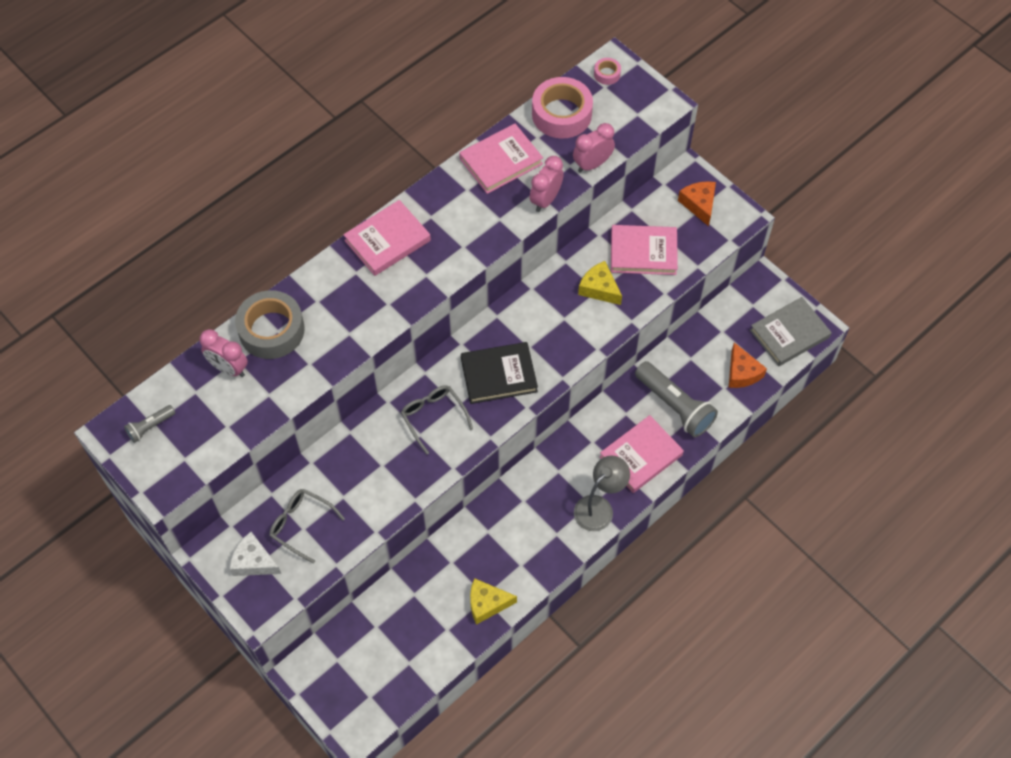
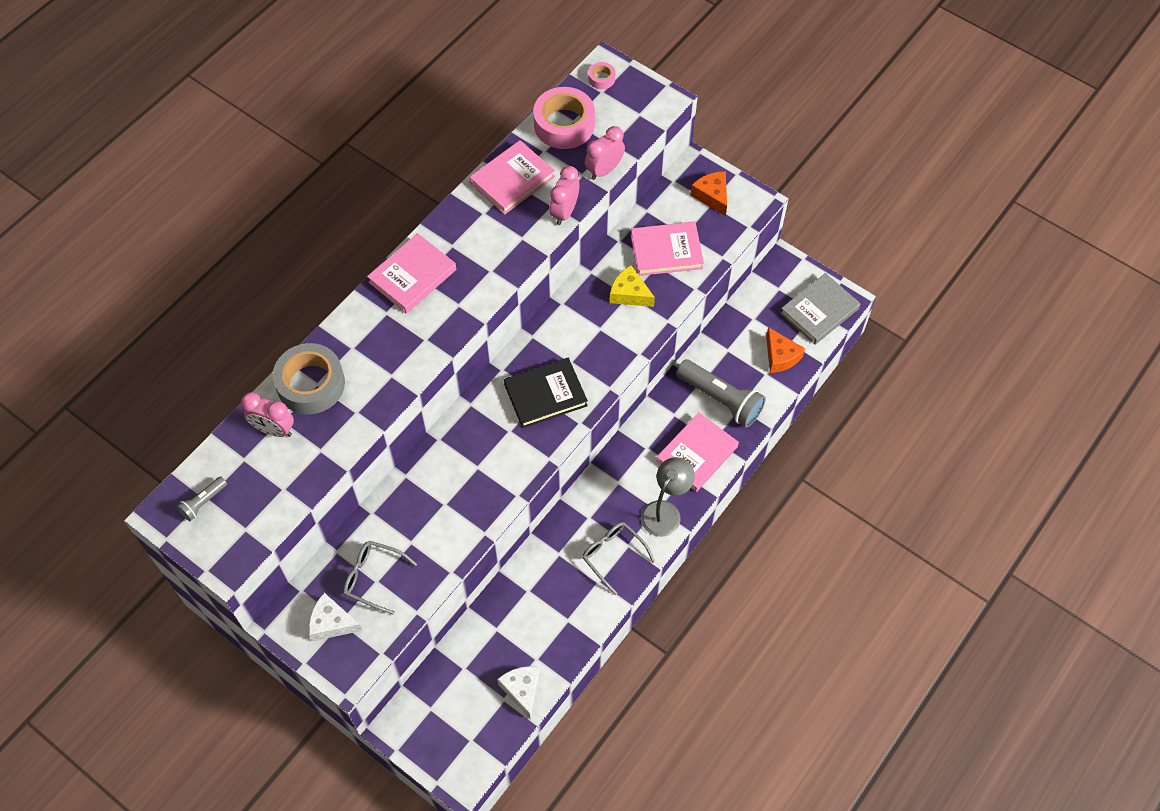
camera: 10 degrees left, 0 degrees up
grey glasses [401,385,473,455] -> grey glasses moved to [582,522,655,595]
yellow cheese [470,578,517,625] -> none
none -> white cheese [497,666,540,719]

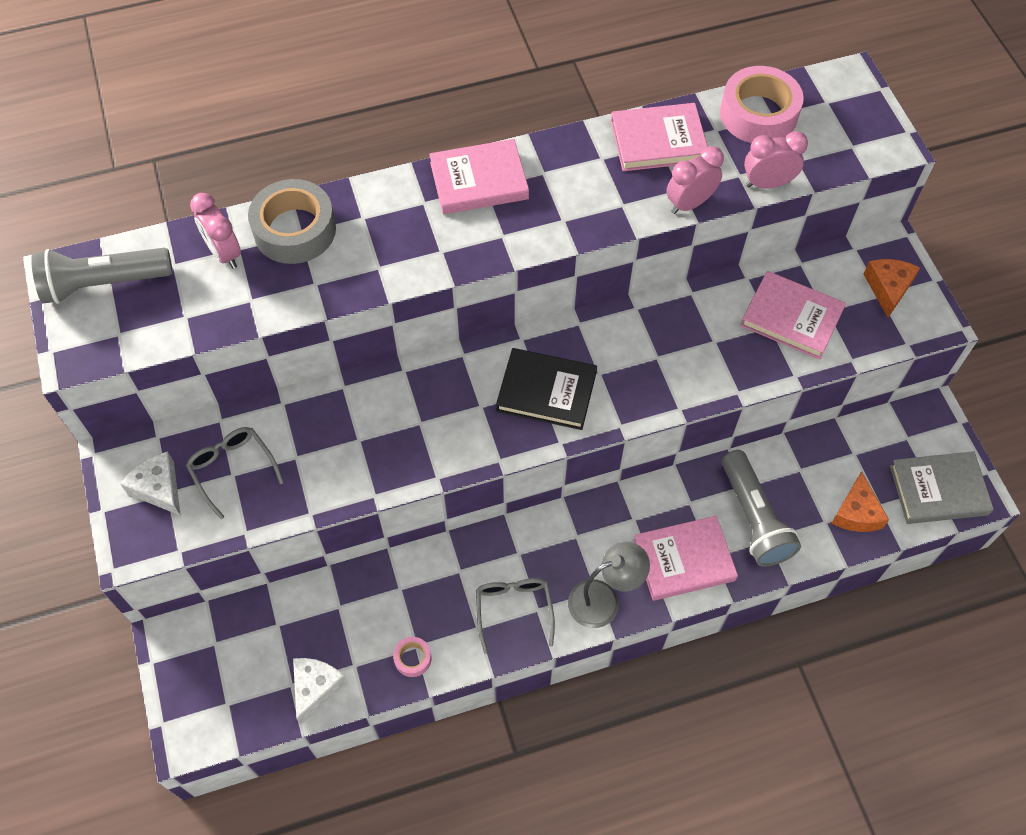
camera: 35 degrees right, 0 degrees up
grey flashlight [177,476,227,521] -> grey flashlight [31,248,173,304], size x2.04
pink tape [588,62,615,89] -> pink tape moved to [393,637,432,677]
yellow cheese [610,265,655,307] -> none

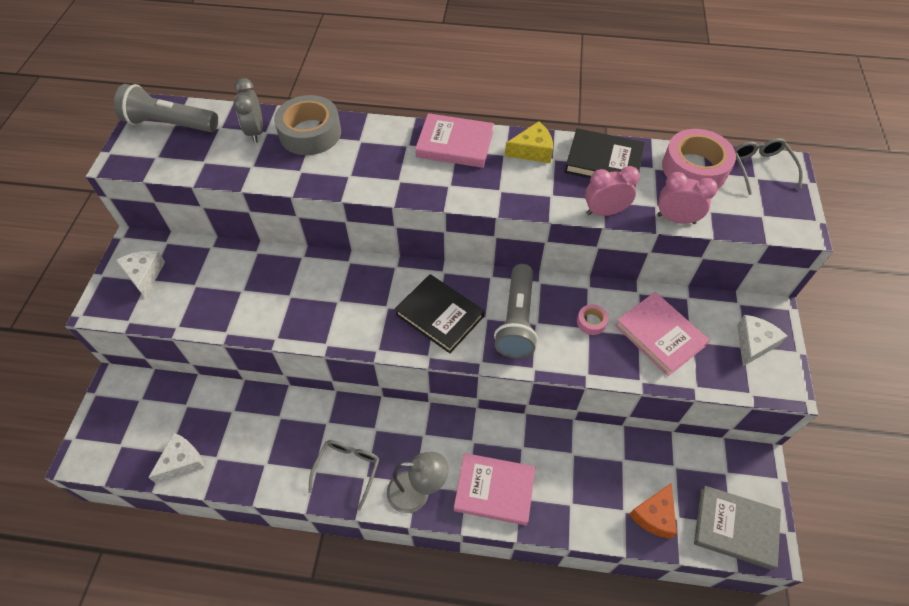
camera: 25 degrees right, 5 degrees down
grey glasses [186,427,284,519] -> grey glasses moved to [734,138,803,195]
pink clock [190,193,241,269] -> grey clock [234,78,263,143]
pink tape [393,637,432,677] -> pink tape moved to [577,304,609,335]
pink book [611,103,708,171] -> black book [565,128,645,186]
grey flashlight [722,450,801,567] -> grey flashlight moved to [494,264,538,358]
orange cheese [863,259,920,318] -> white cheese [737,315,787,366]
none -> yellow cheese [505,121,553,163]

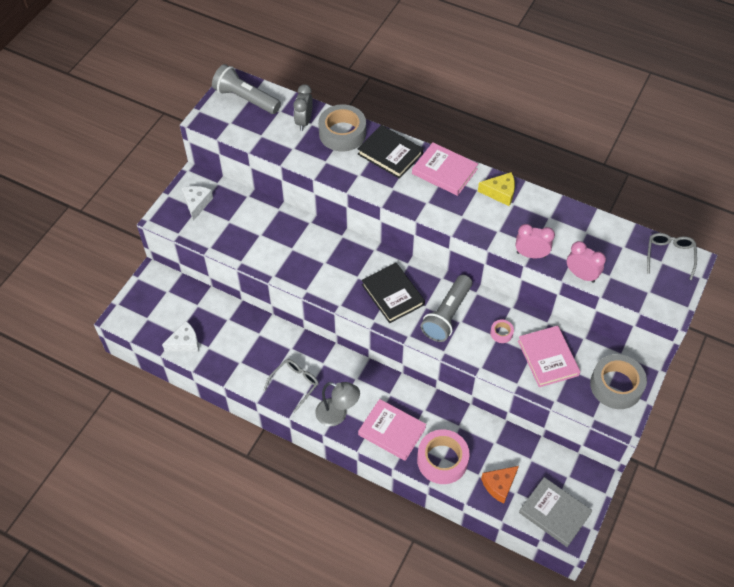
camera: 20 degrees right, 0 degrees up
black book [565,128,645,186] -> black book moved to [358,125,423,179]
pink tape [662,129,736,188] -> pink tape moved to [417,429,470,484]
white cheese [737,315,787,366] -> grey tape [590,354,647,409]

